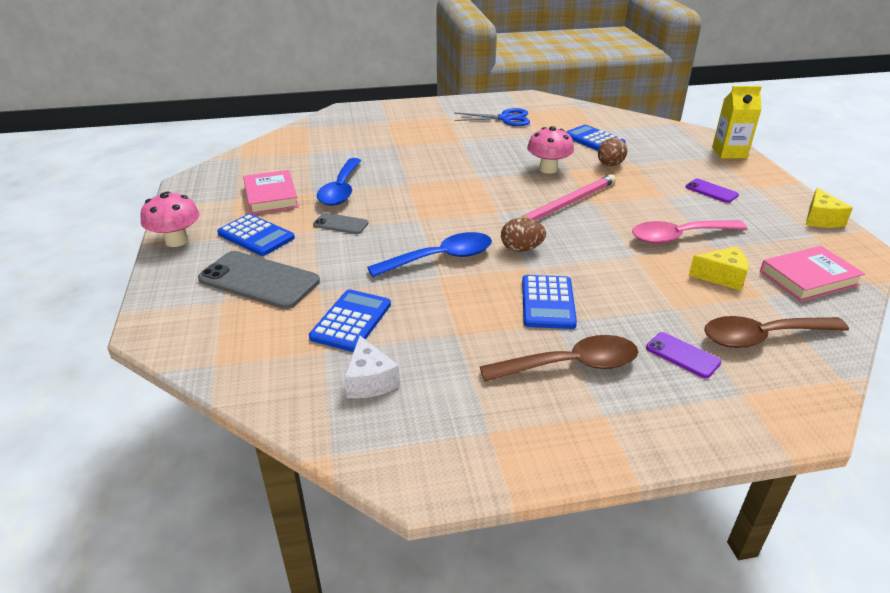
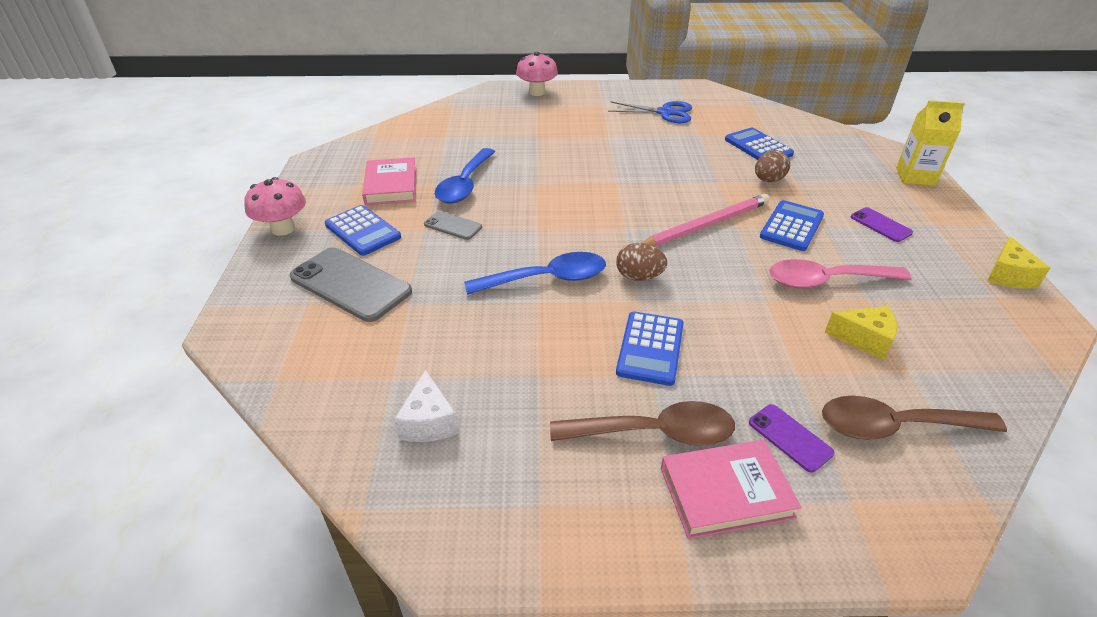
camera: 10 degrees right, 5 degrees up
blue calculator [309,289,391,352] -> blue calculator moved to [760,200,824,251]
pink mushroom [527,126,574,174] -> pink mushroom moved to [516,52,558,96]
pink book [760,246,865,302] -> pink book moved to [661,440,801,539]

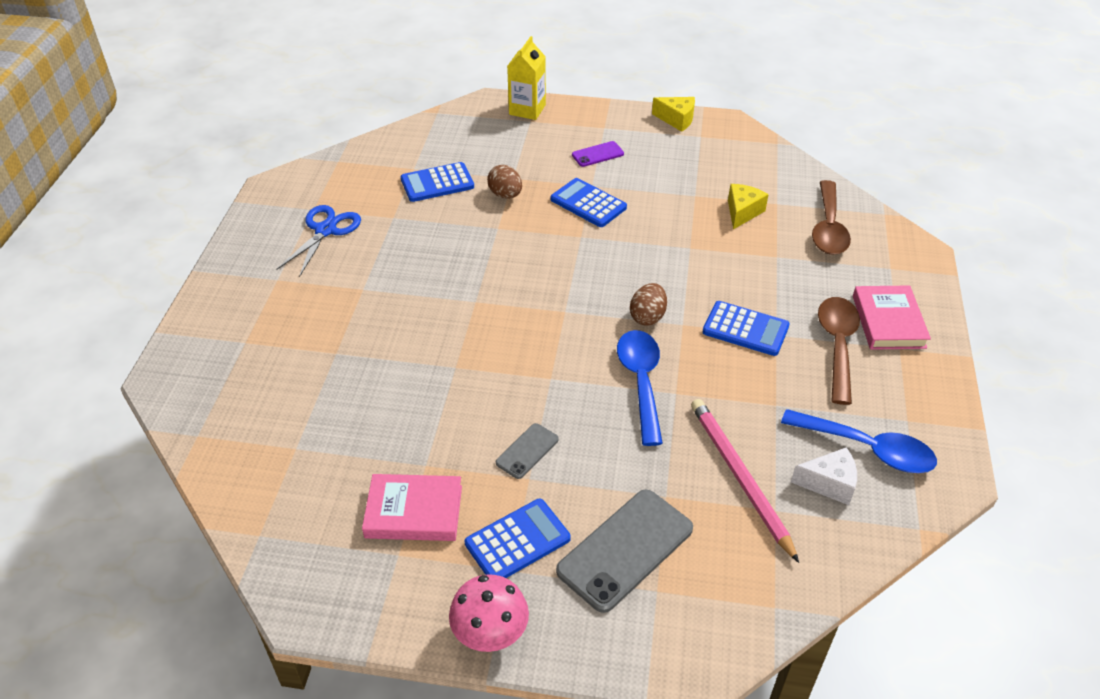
camera: 80 degrees left, 5 degrees up
blue spoon [435,148,495,203] -> blue spoon moved to [781,409,937,473]
pink mushroom [516,52,558,96] -> none
pink pencil [641,194,770,247] -> pink pencil moved to [691,399,799,563]
purple phone [749,404,835,473] -> none
pink spoon [769,259,912,288] -> none

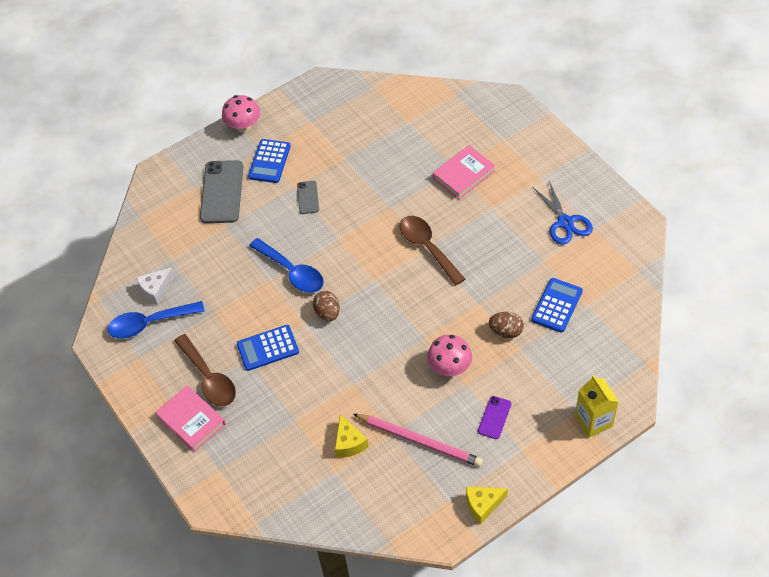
camera: 140 degrees right, 10 degrees up
pink book [362,474,462,541] -> pink book moved to [433,145,495,199]
blue calculator [551,178,627,227] -> pink mushroom [427,335,472,376]
pink pencil [691,399,799,563] -> pink pencil moved to [353,414,483,467]
brown spoon [812,180,851,255] -> brown spoon moved to [400,216,465,286]

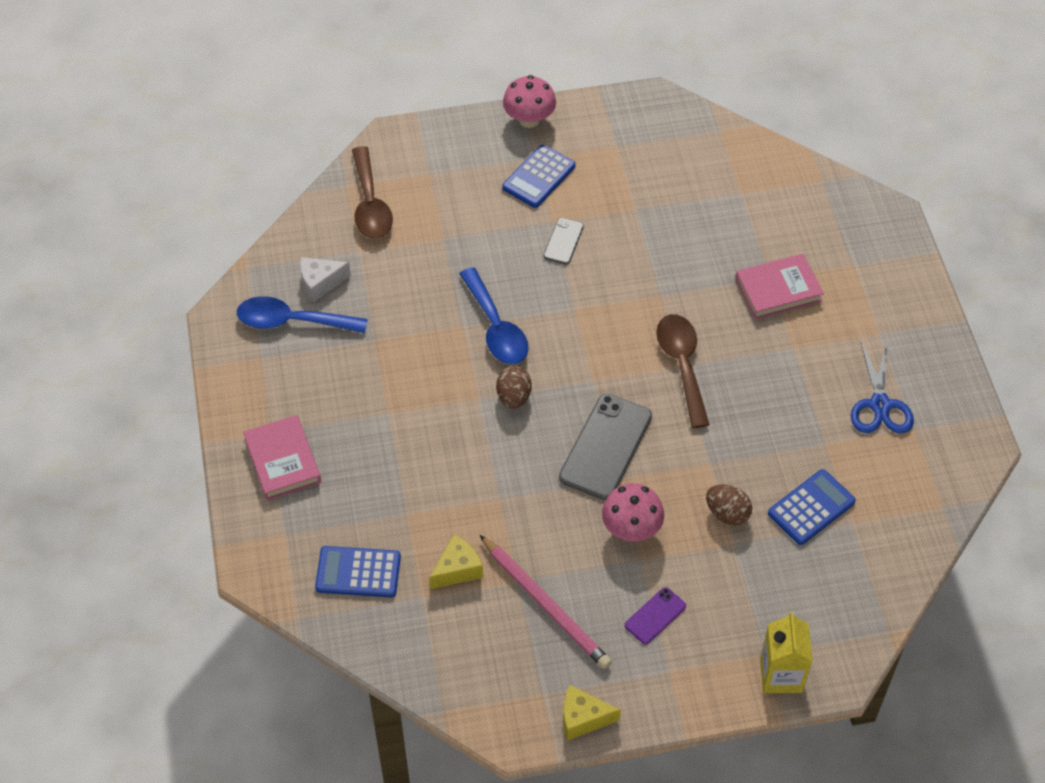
camera: 20 degrees right, 0 degrees up
brown spoon [174,334,236,406] -> brown spoon moved to [352,146,393,239]
grey phone [200,160,243,223] -> grey phone moved to [559,394,652,500]
blue calculator [237,325,299,371] -> blue calculator moved to [315,546,401,597]
yellow cheese [335,414,369,458] -> yellow cheese turned 135 degrees counterclockwise [429,535,483,589]

